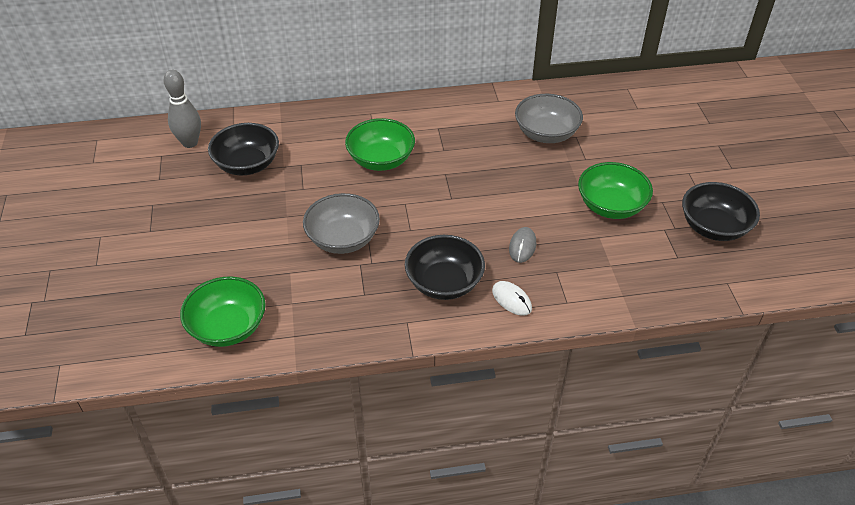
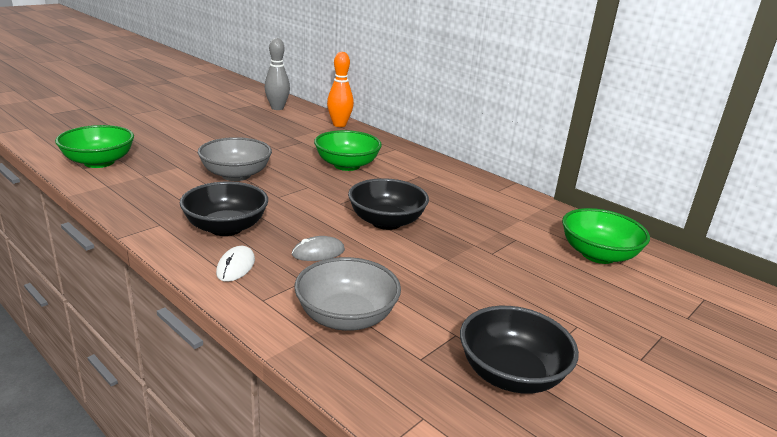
camera: 50 degrees right, 20 degrees down
black bowl [208,123,279,175] -> black bowl moved to [348,178,429,230]
grey bowl [515,94,583,143] -> grey bowl moved to [294,257,401,331]
green bowl [578,162,653,219] -> green bowl moved to [562,208,650,264]
none -> orange bowling pin [327,52,354,127]

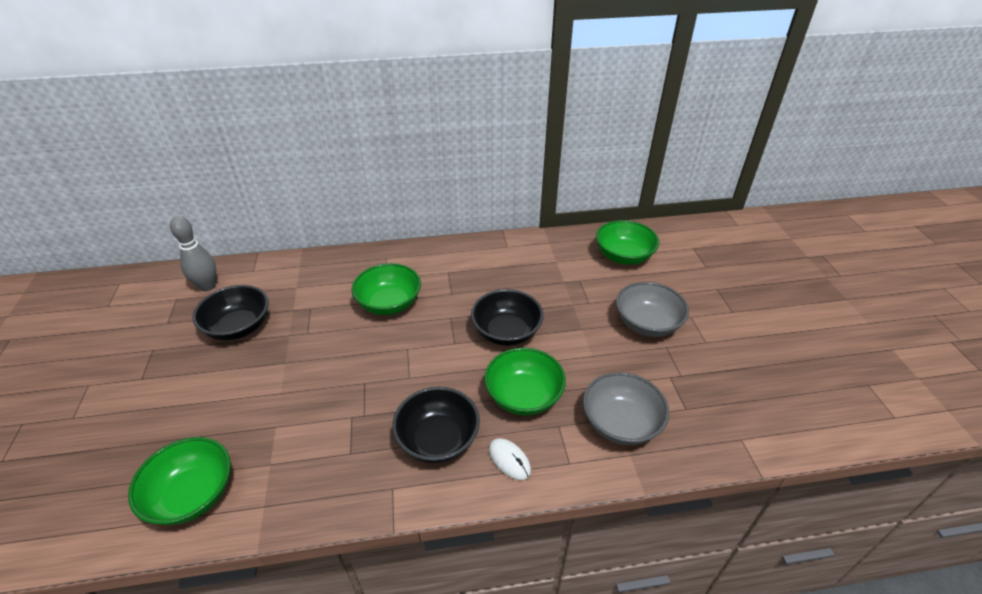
camera: 50 degrees left, 15 degrees up
grey bowl [198,137,272,181] -> grey bowl moved to [616,282,689,337]
grey mouse [292,236,345,261] -> green bowl [484,348,566,416]
orange bowling pin [327,52,354,127] -> none
black bowl [460,306,579,394] -> black bowl moved to [192,285,269,340]

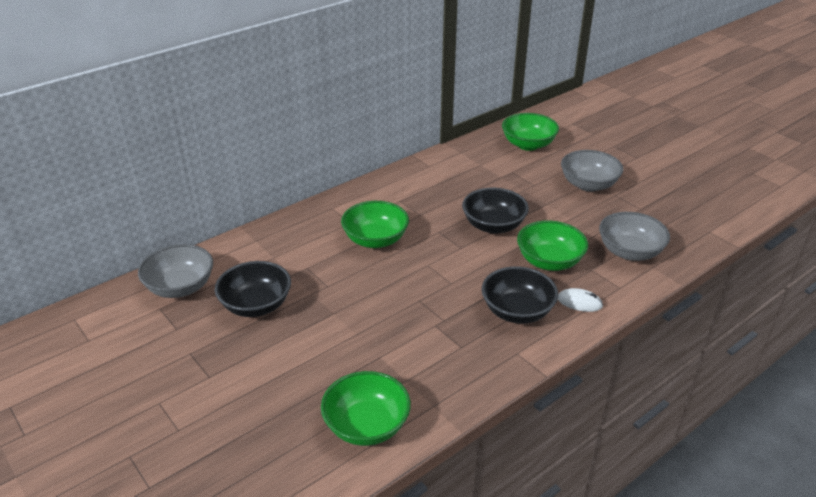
camera: 30 degrees left, 5 degrees down
grey bowling pin [170,216,216,292] -> grey bowl [138,244,213,298]

